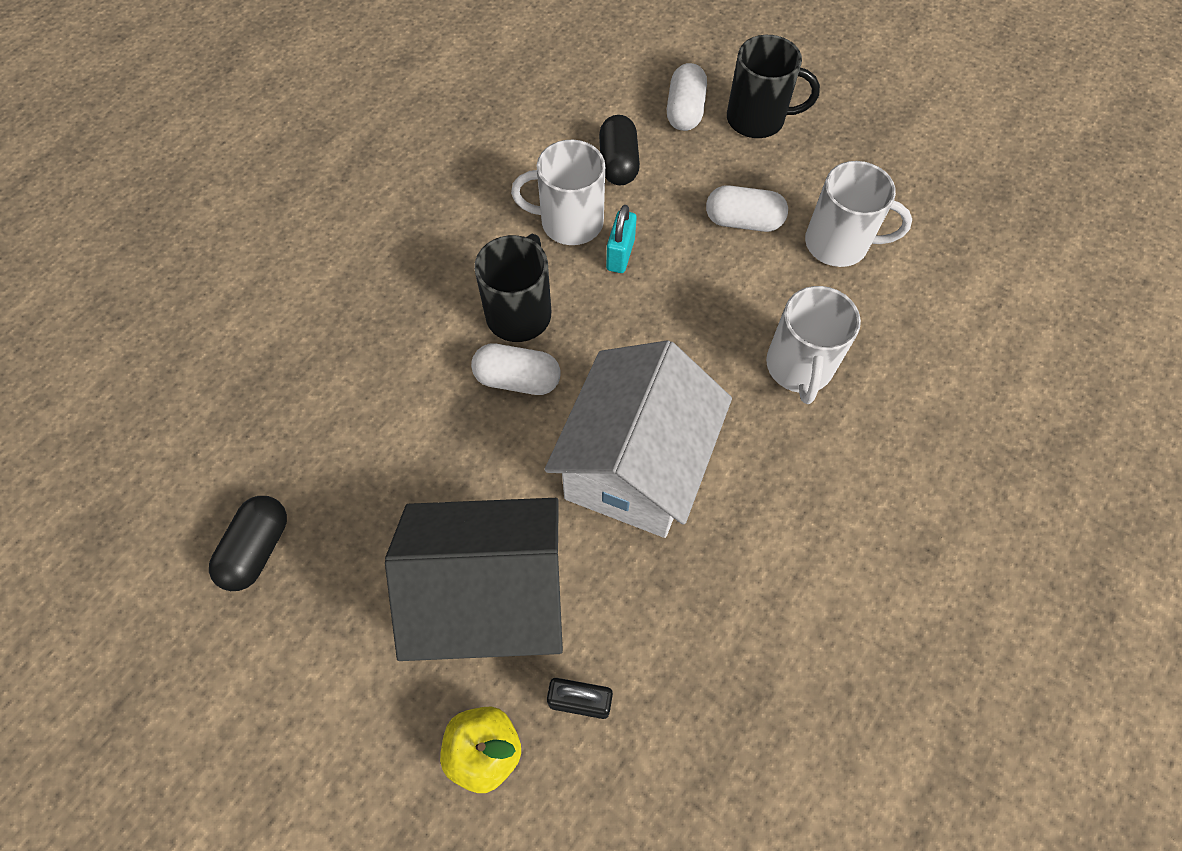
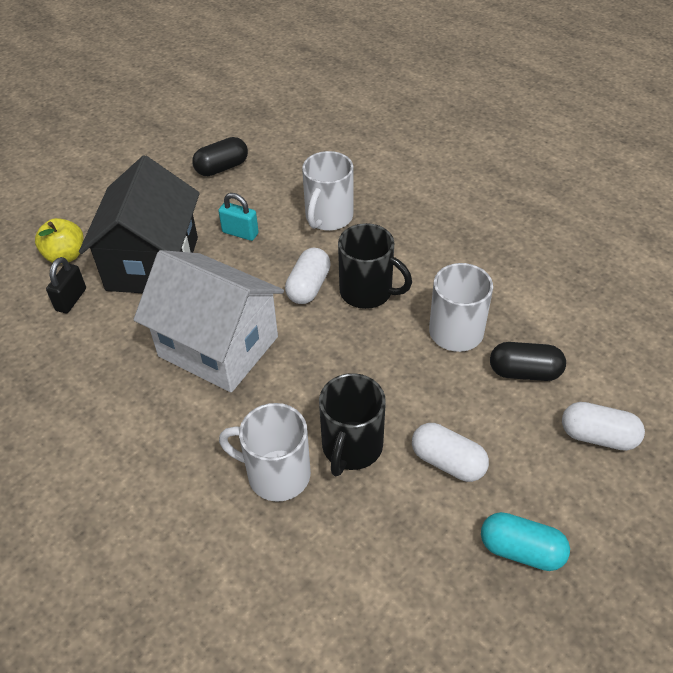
camera: 100 degrees right, 15 degrees down
black capsule [209,496,287,591] -> black capsule turned 60 degrees counterclockwise [192,137,248,176]
turquoise padlock [606,205,637,273] -> turquoise padlock moved to [218,193,259,241]
white capsule [706,185,788,232] -> white capsule turned 75 degrees counterclockwise [412,423,489,482]
black mug [727,35,820,138] -> black mug moved to [319,373,386,476]
white mug [805,161,912,267] -> white mug moved to [302,151,354,231]
none -> turquoise capsule [481,512,570,571]

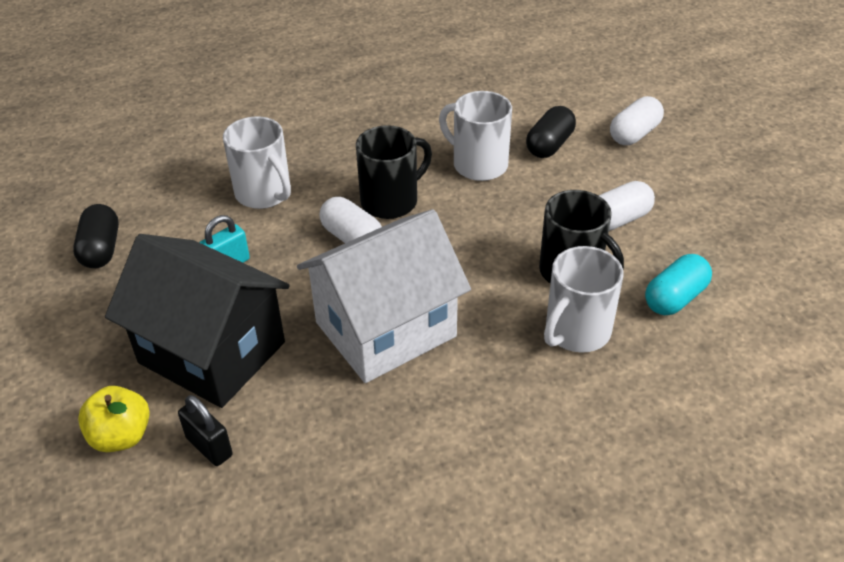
camera: 65 degrees left, 5 degrees down
turquoise capsule [481,512,570,571] -> turquoise capsule moved to [645,254,712,315]

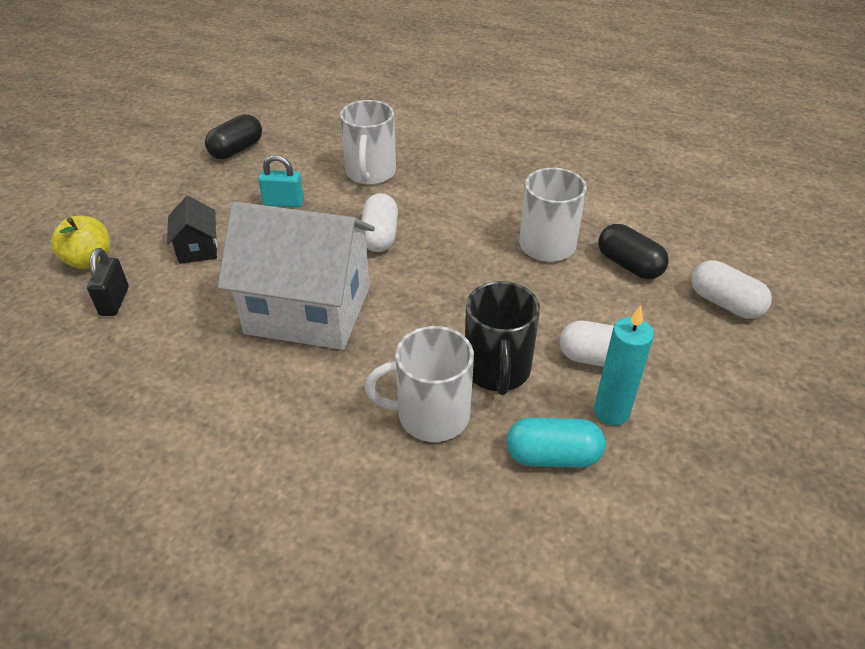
camera: 45 degrees right, 0 degrees up
black house [105,234,290,408] -> black house [167,196,218,264], size x0.43
black mug [356,125,432,219] -> none
black capsule [526,106,576,158] -> black capsule turned 60 degrees clockwise [598,224,669,279]
white capsule [610,96,664,145] -> white capsule turned 45 degrees clockwise [691,260,772,319]
none -> turquoise candle [594,305,654,425]

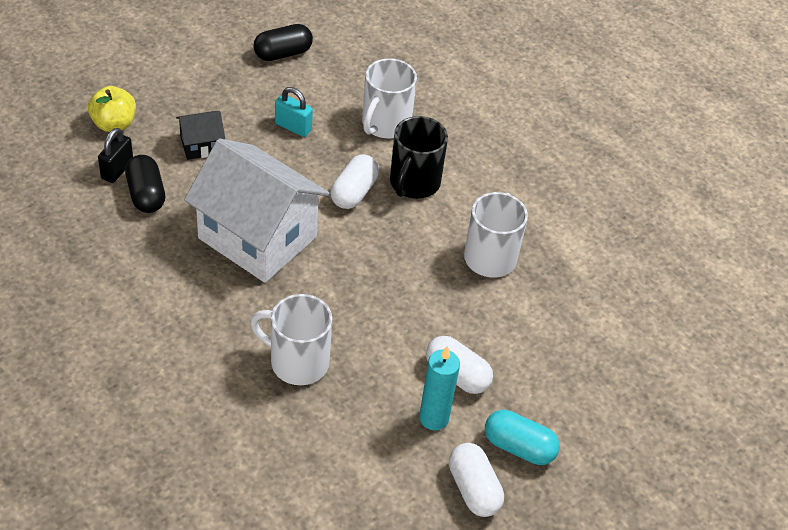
camera: 20 degrees right, 5 degrees up
black house [167,196,218,264] -> black house turned 60 degrees clockwise [176,111,225,160]
black mug [465,281,540,395] -> black mug moved to [390,116,448,199]
turquoise capsule [506,418,605,468] -> turquoise capsule moved to [485,410,560,465]
black capsule [598,224,669,279] -> black capsule moved to [125,155,165,213]
white capsule [691,260,772,319] -> white capsule moved to [449,443,504,517]

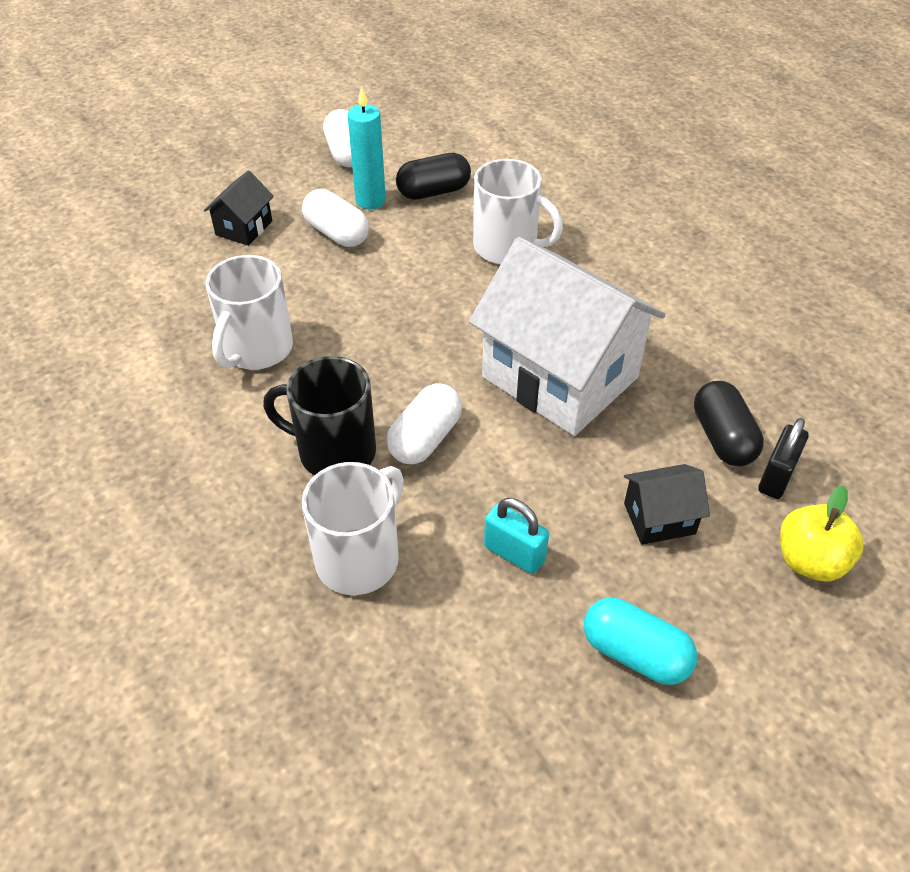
camera: 170 degrees left, 0 degrees up
black capsule [253,24,313,61] -> black capsule moved to [396,153,471,200]
black mug [390,116,448,199] -> black mug turned 105 degrees counterclockwise [263,356,376,475]
turquoise capsule [485,410,560,465] -> turquoise capsule moved to [584,598,697,685]
none -> black house [204,170,274,246]

